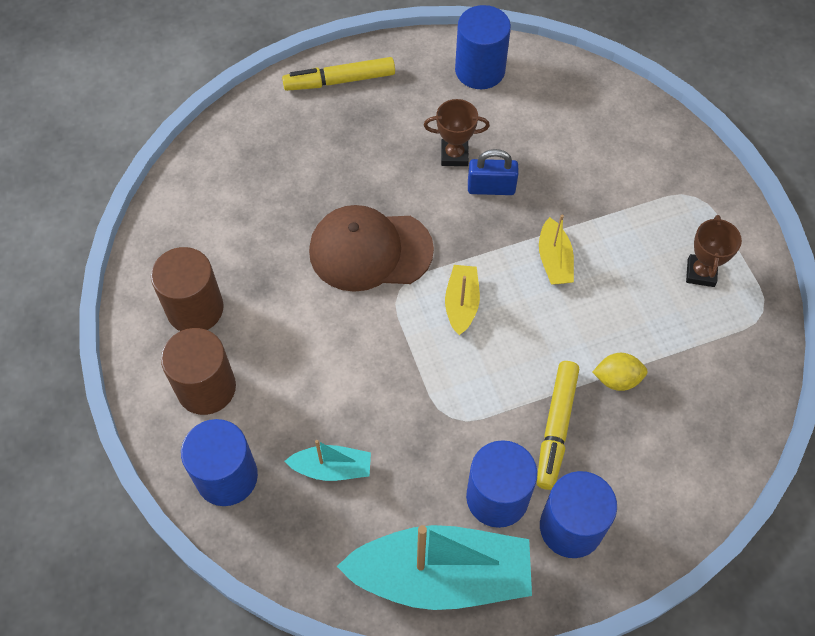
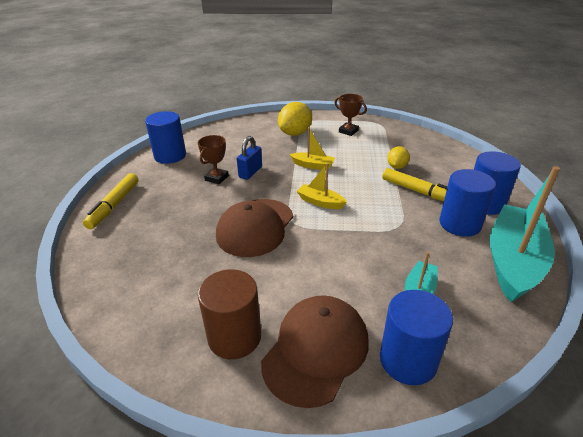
camera: 65 degrees left, 25 degrees down
brown cylinder [161,328,236,415] -> brown cap [261,295,369,408]
none -> yellow lemon [278,102,312,136]

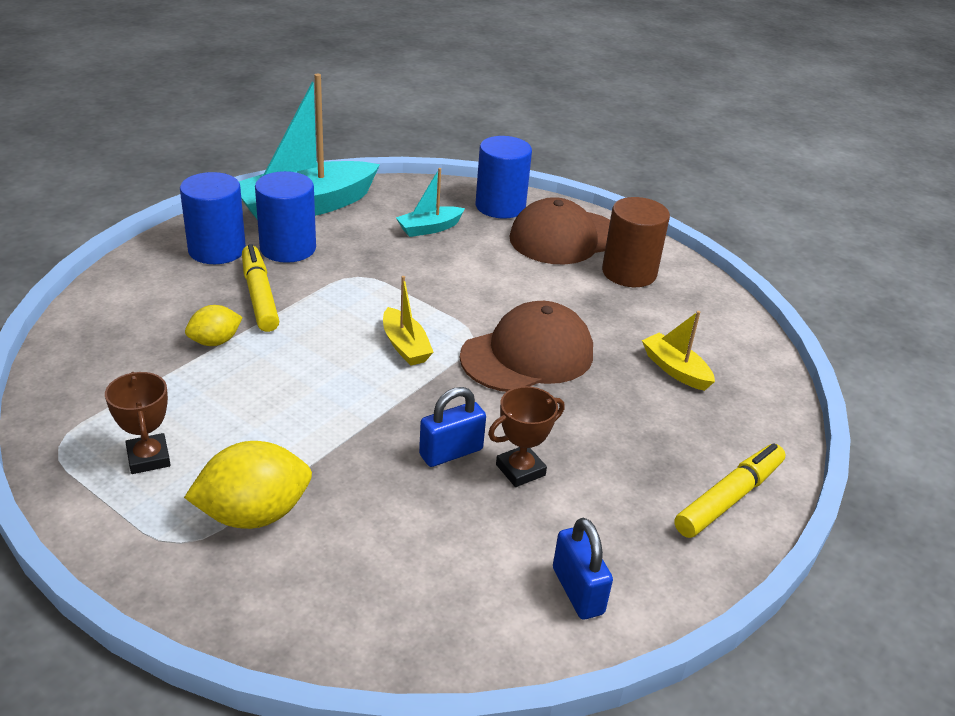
camera: 150 degrees left, 0 degrees up
blue cylinder [145,111,186,164] -> blue padlock [553,518,613,619]
yellow boat [290,127,335,170] -> yellow boat moved to [642,311,715,391]

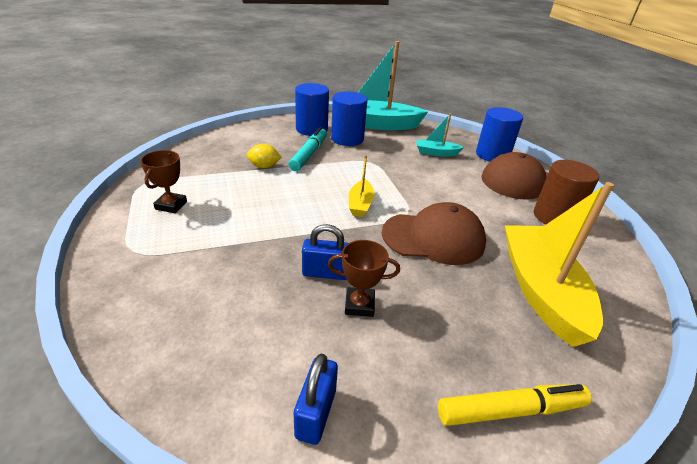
camera: 35 degrees right, 0 degrees up
yellow lemon [184,441,312,529] -> none
yellow marker [242,244,279,332] -> turquoise marker [288,127,327,171]
yellow boat [642,311,715,391] -> yellow boat [505,182,614,347], size x2.11

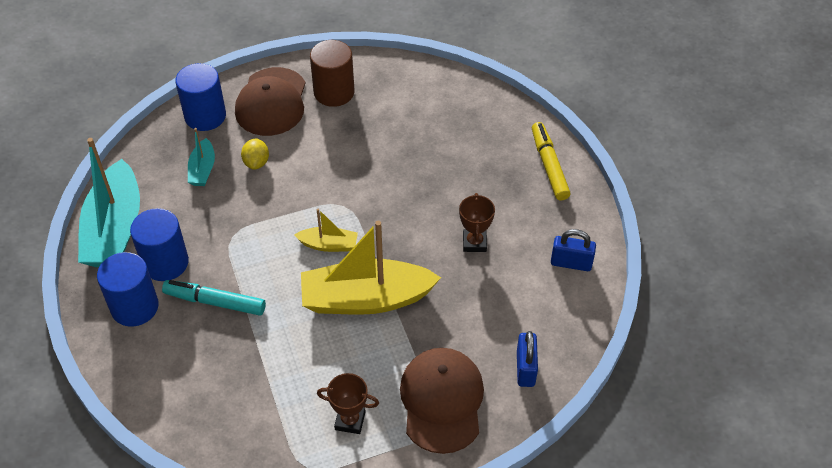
camera: 90 degrees left, 15 degrees up
yellow lemon [247,144,282,168] -> yellow lemon moved to [241,138,269,170]
blue padlock [302,224,348,280] -> blue padlock moved to [517,331,538,387]
brown cap [382,202,486,265] -> brown cap moved to [400,348,484,454]
yellow boat [505,182,614,347] -> yellow boat moved to [301,221,441,315]

